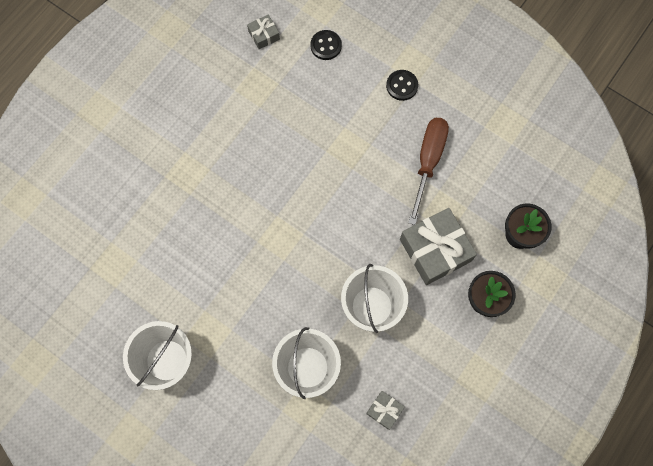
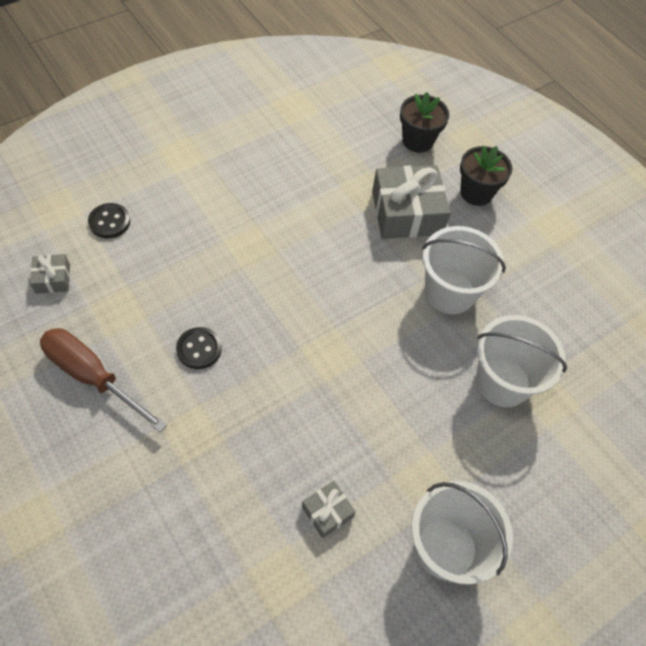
camera: 75 degrees left, 15 degrees down
grey gift [366,391,405,430] -> grey gift moved to [302,481,356,538]
black button [386,70,418,101] -> black button moved to [176,327,222,369]
brown screwdriver [408,118,449,225] -> brown screwdriver moved to [40,328,167,432]

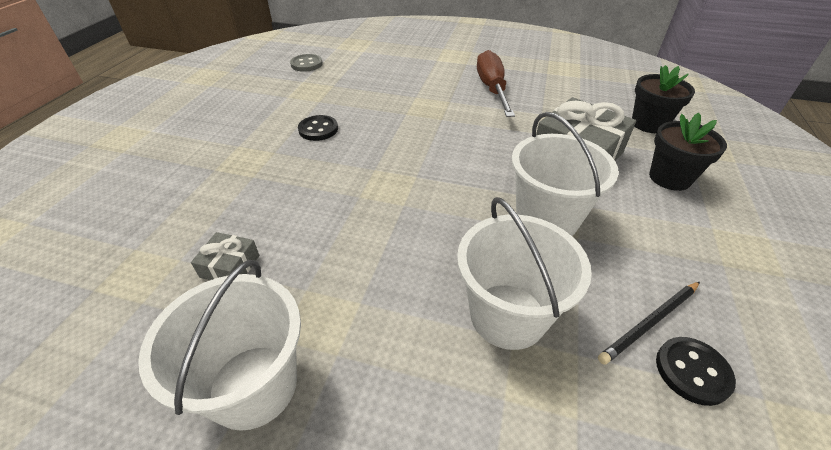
camera: 55 degrees right, 15 degrees down
grey gift [30,254,70,294] -> grey button [290,54,323,72]
brown screwdriver [40,328,167,432] -> brown screwdriver moved to [477,50,515,117]
black button [88,203,130,239] -> black button moved to [656,337,736,406]
none -> black pencil [598,282,700,365]

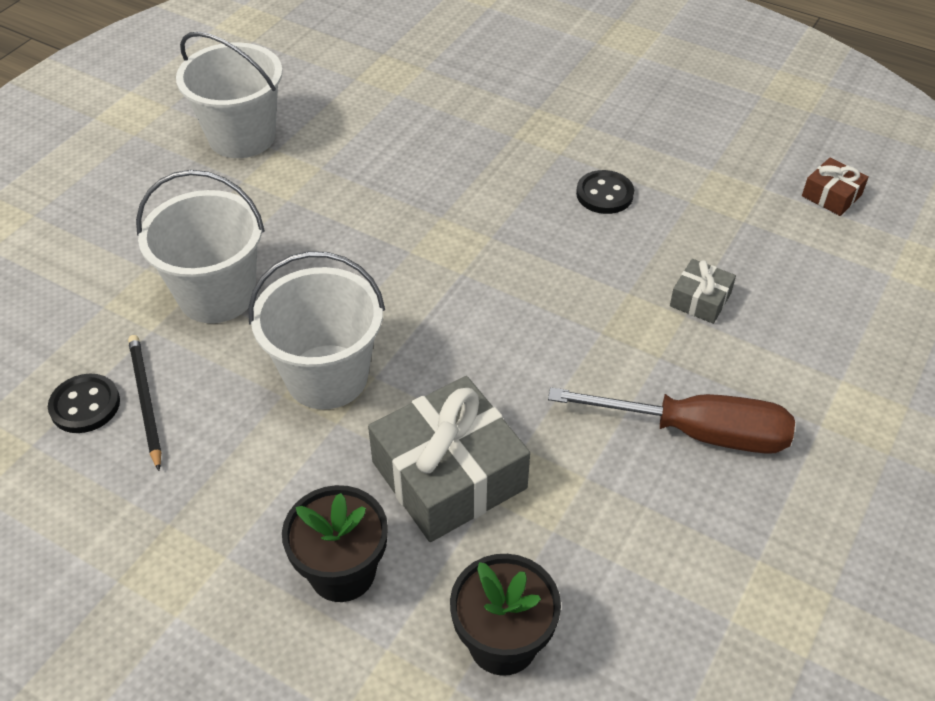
camera: 105 degrees right, 5 degrees up
grey gift [191,232,260,280] -> grey gift moved to [670,259,736,324]
grey button [290,54,323,72] -> brown gift [802,158,869,216]

